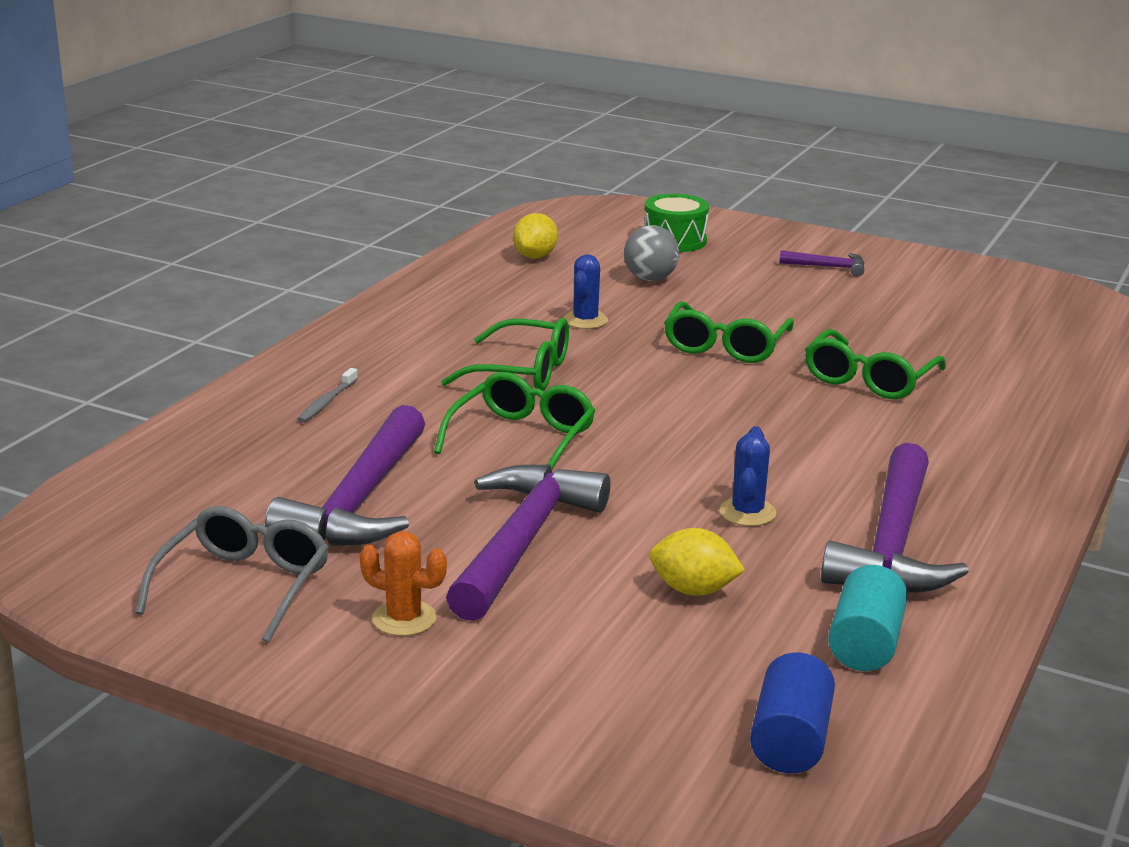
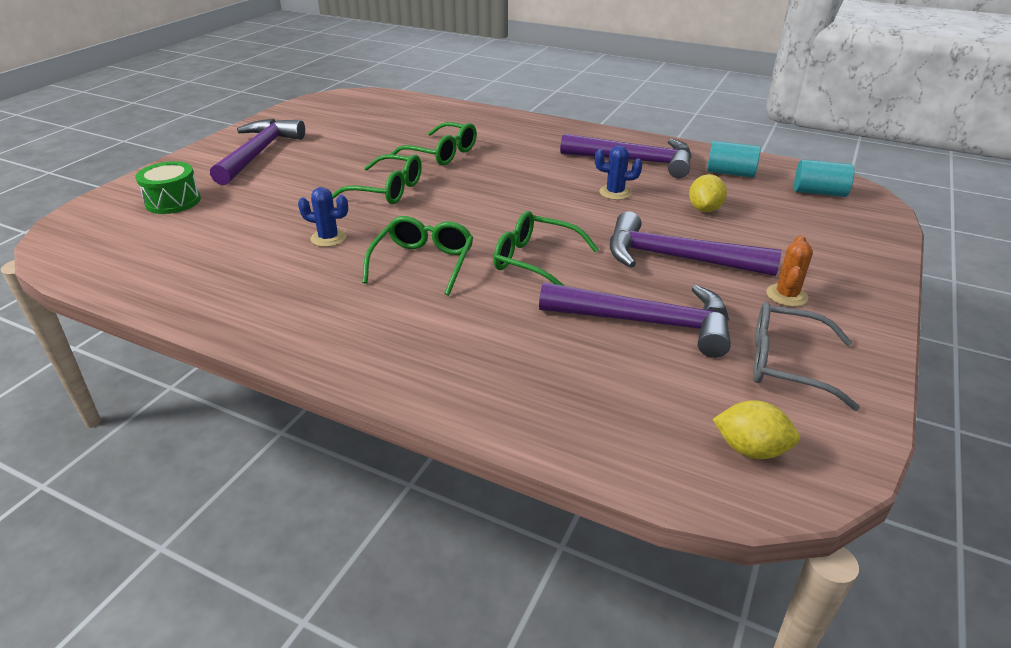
camera: 90 degrees left, 10 degrees up
grey toothbrush [297,368,358,423] -> none
yellow lemon [513,213,558,258] -> yellow lemon moved to [712,401,800,459]
grey ball [624,225,680,281] -> none
blue cylinder [750,652,835,773] -> turquoise cylinder [794,159,855,197]
purple hammer [780,250,865,276] -> purple hammer [210,119,305,185], size x2.16

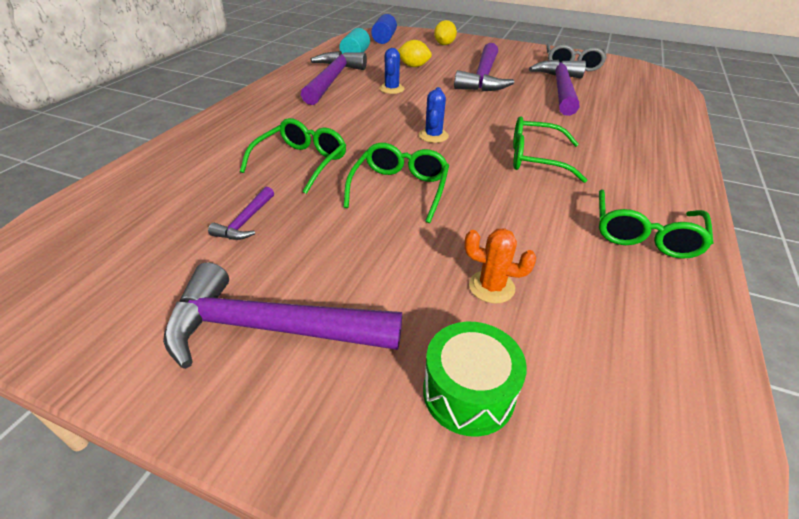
camera: 95 degrees left, 5 degrees up
blue cactus [298,187,348,247] -> blue cactus moved to [419,87,449,143]
green glasses [494,211,599,286] -> green glasses moved to [599,189,713,259]
yellow lemon [712,401,800,459] -> yellow lemon moved to [434,20,457,45]
orange cactus [766,235,813,307] -> orange cactus moved to [464,228,536,304]
turquoise cylinder [794,159,855,197] -> blue cylinder [371,14,397,44]
none -> purple hammer [208,187,274,240]

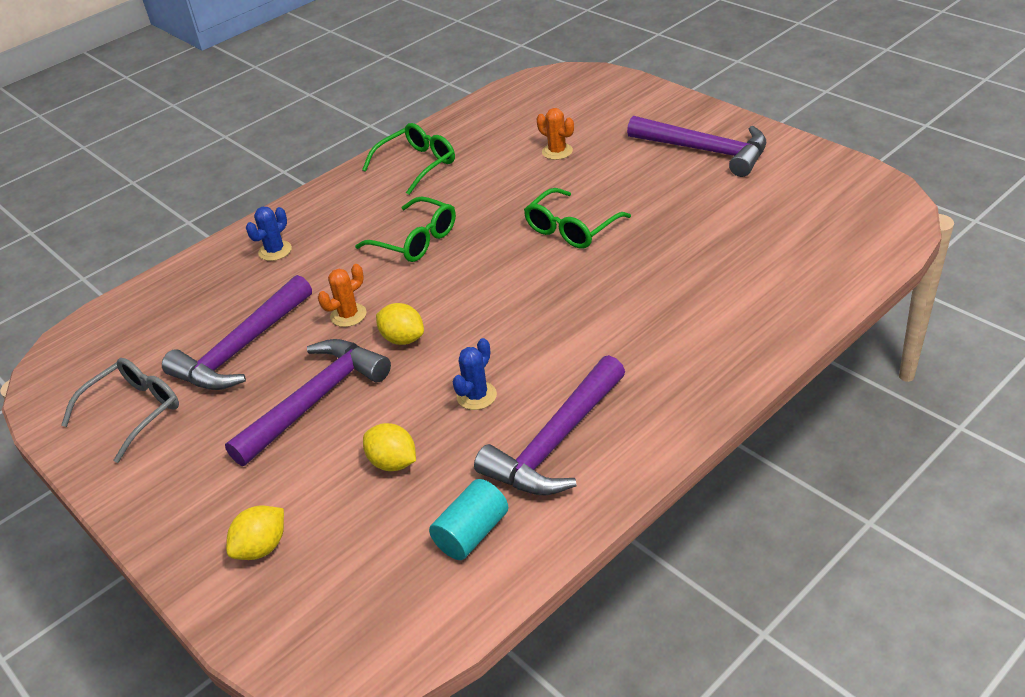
camera: 150 degrees left, 0 degrees up
purple hammer [208,187,274,240] -> none
green glasses [240,118,346,194] -> none
blue cylinder [371,14,397,44] -> none
blue cactus [419,87,449,143] -> blue cactus moved to [246,207,292,261]
green drum [423,322,527,437] -> none
none -> orange cactus [318,264,366,327]
none -> yellow lemon [376,303,424,345]

